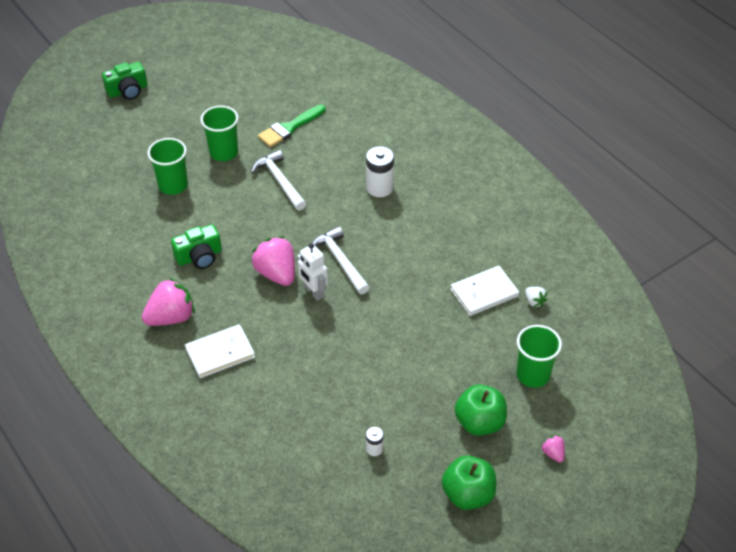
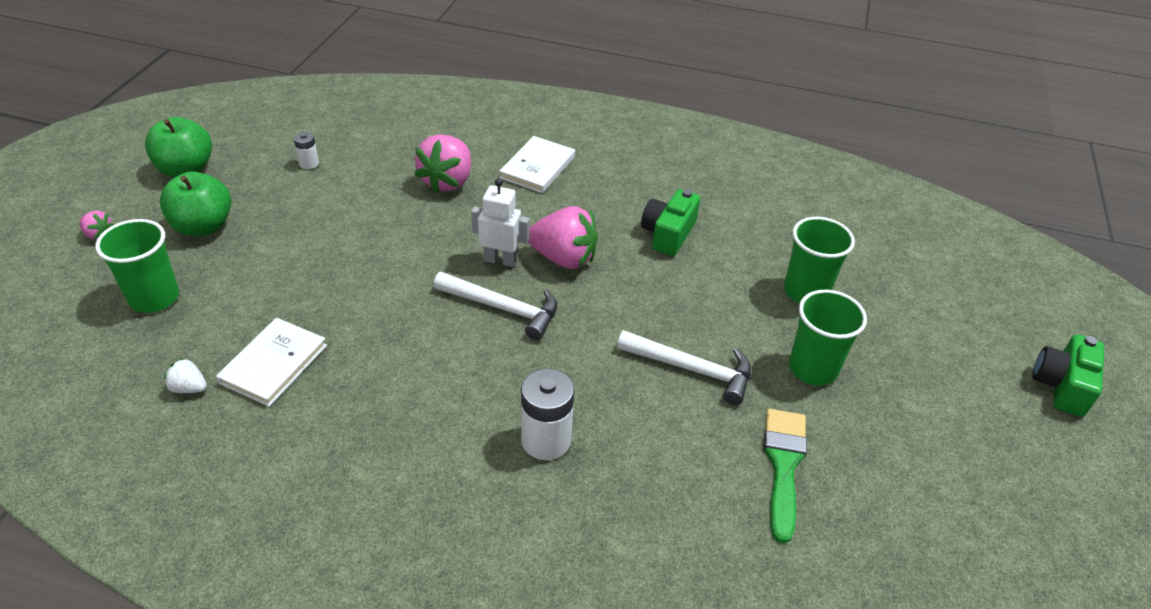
camera: 140 degrees right, 5 degrees down
pink strawberry [142,278,195,326] -> pink strawberry moved to [414,134,471,193]

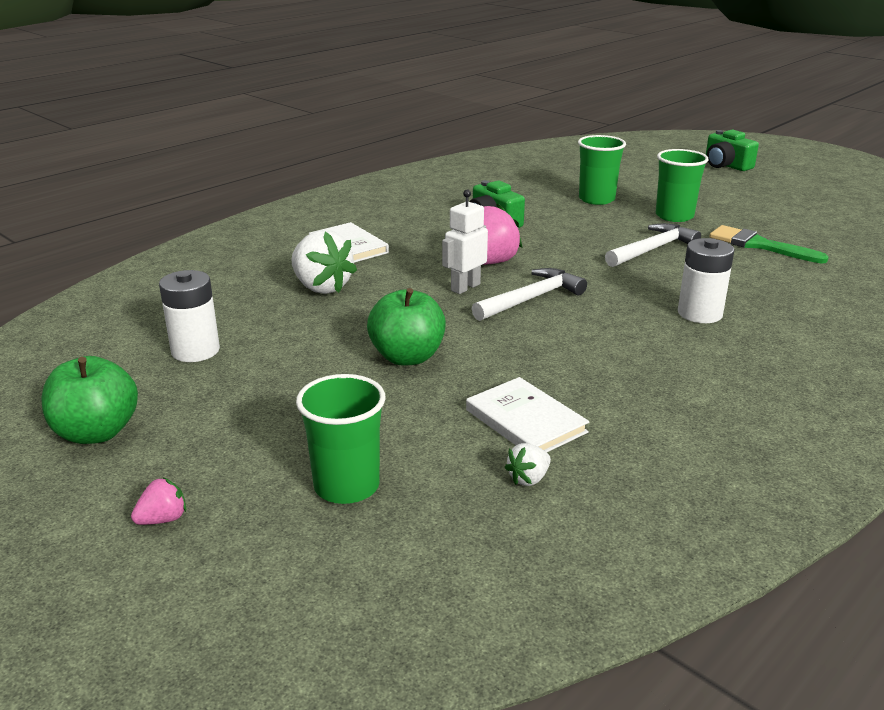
camera: 60 degrees left, 15 degrees down
green apple [160,171,231,236] -> green apple moved to [367,288,446,366]
white battery [294,132,319,169] -> white battery [159,270,220,362], size x1.91
pink strawberry [414,134,471,193] -> white strawberry [291,230,357,294]

